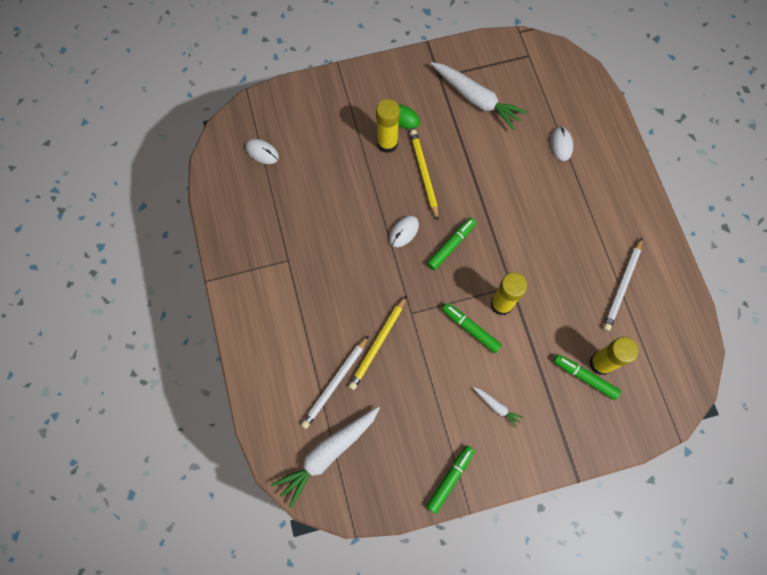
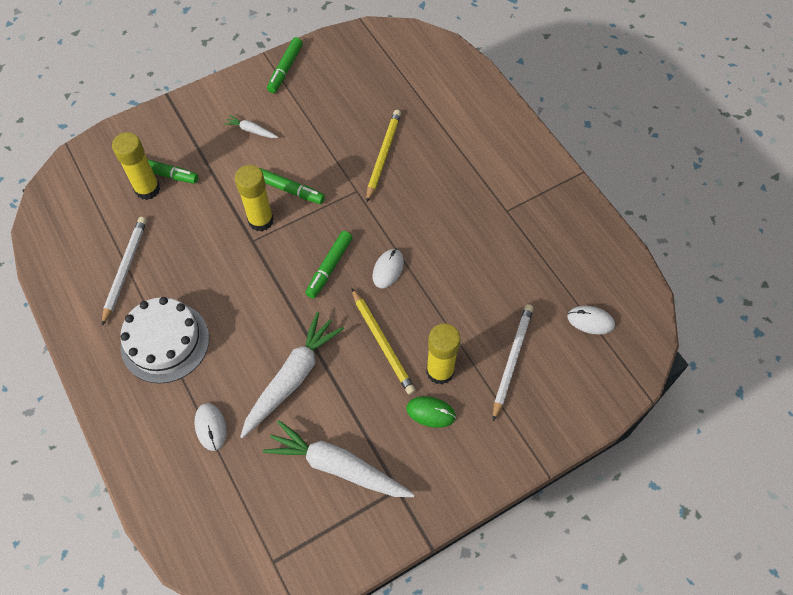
camera: 165 degrees right, 10 degrees down
white carrot [271,407,380,508] -> white carrot moved to [240,312,344,438]
white pencil [301,335,369,429] -> white pencil moved to [493,304,533,421]
none -> white cake [120,297,209,383]

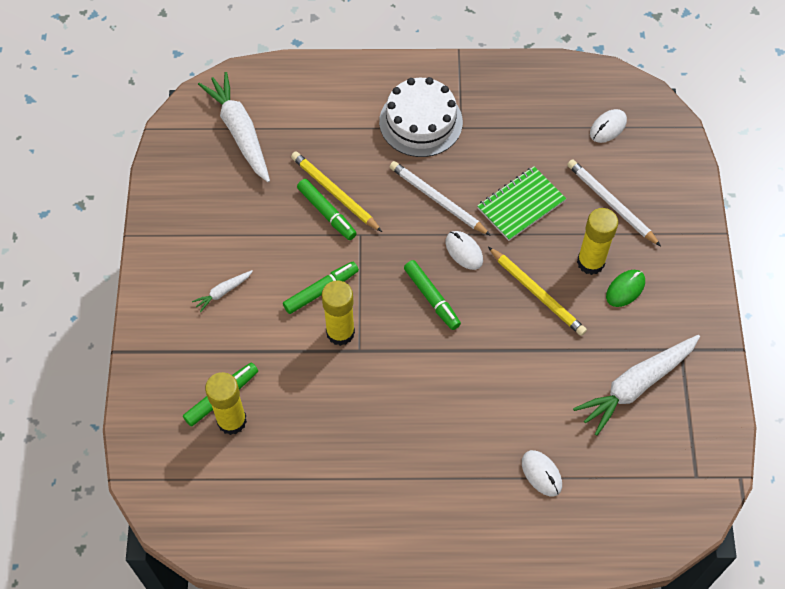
camera: 60 degrees left, 0 degrees up
white pencil [102,217,147,326] -> white pencil moved to [390,161,491,236]
white cake [120,297,209,383] -> white cake moved to [379,77,463,157]
white mouse [195,403,226,451] -> white mouse turned 45 degrees clockwise [522,450,562,496]
white carrot [240,312,344,438] -> white carrot moved to [198,72,270,182]
green marker [267,37,303,93] -> green marker moved to [297,179,357,240]
yellow pencil [352,288,416,395] -> yellow pencil turned 45 degrees clockwise [488,247,587,336]
none -> green notebook [477,166,566,241]

